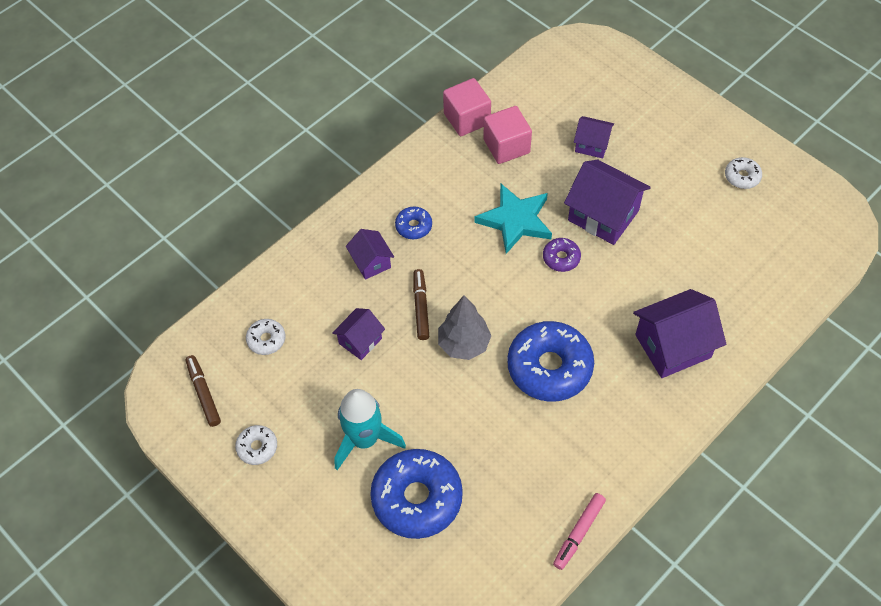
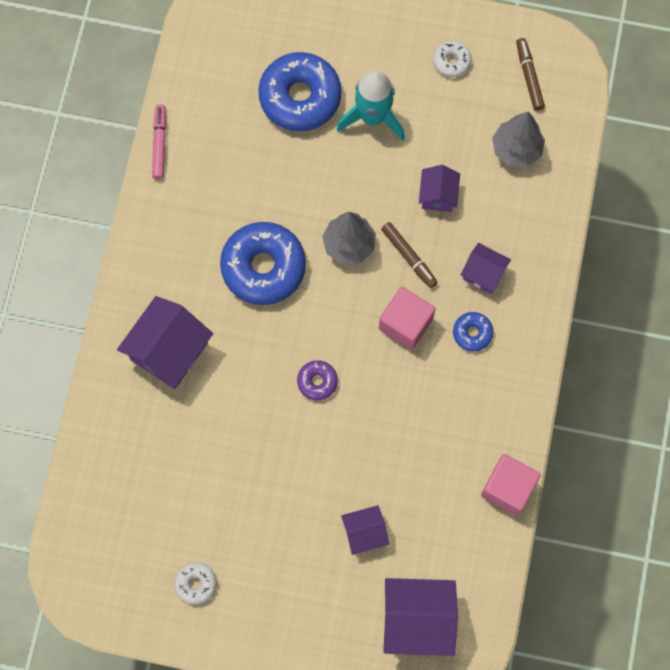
camera: 145 degrees right, 15 degrees up
brown marker [186,355,221,427] -> brown marker turned 135 degrees counterclockwise [516,38,545,111]
white donut [246,319,285,355] -> grey tree [492,112,545,167]
turquoise star [475,184,552,254] -> none
pink cube [483,106,532,164] -> pink cube moved to [379,287,436,350]
purple house [564,160,651,245] -> purple house moved to [383,578,458,656]

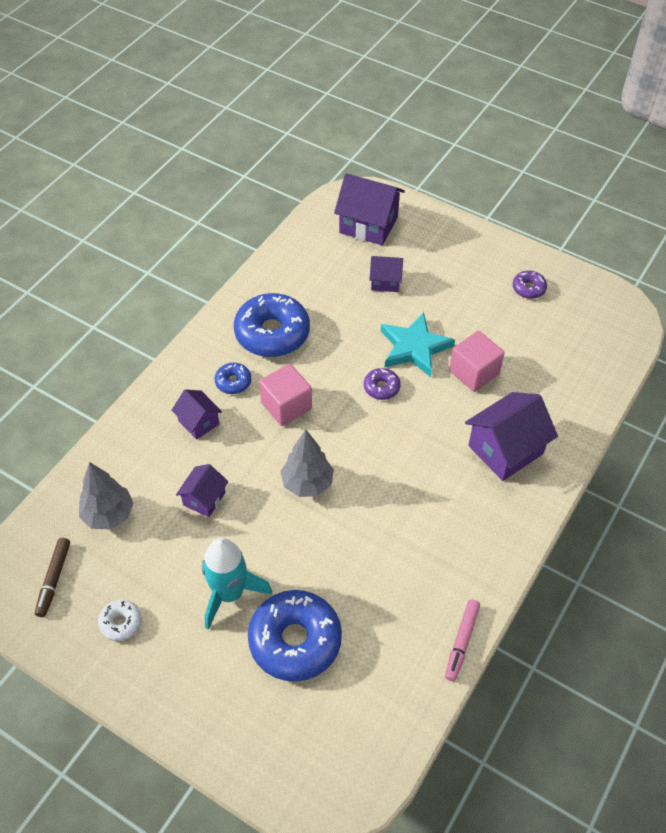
camera: 160 degrees left, 20 degrees down
white donut [174,562,217,605] -> purple donut [513,271,547,299]
blue donut [220,222,306,305] -> blue donut moved to [234,293,310,357]
brown marker [381,222,438,288] -> none
pink cube [481,454,541,516] -> pink cube moved to [449,331,504,392]
none -> turquoise star [381,312,455,377]

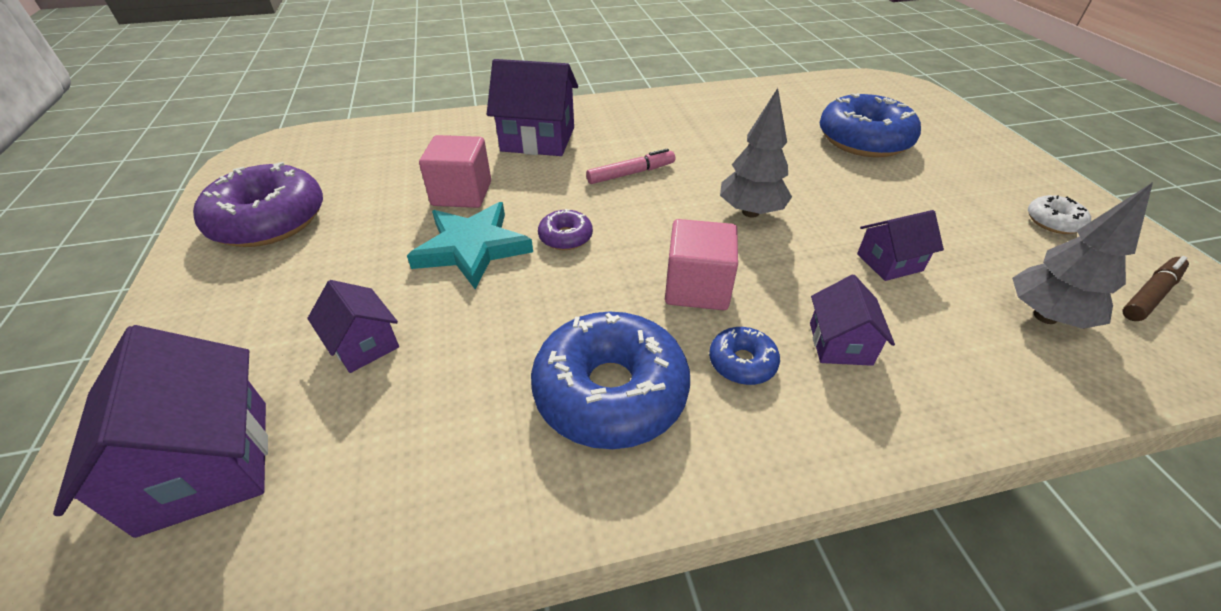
camera: 135 degrees left, 10 degrees down
turquoise rocket [202,538,272,629] -> none
pink marker [445,599,480,681] -> pink marker moved to [586,148,675,184]
purple donut [513,271,547,299] -> purple donut [193,162,323,247], size x2.14

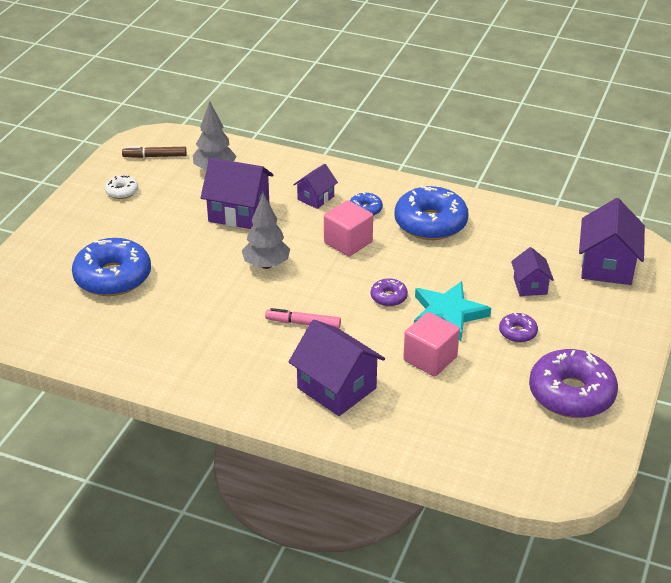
camera: 145 degrees left, 5 degrees down
purple house [857,210,944,281] -> purple house [201,158,273,229], size x1.77
none -> purple donut [499,312,538,343]

